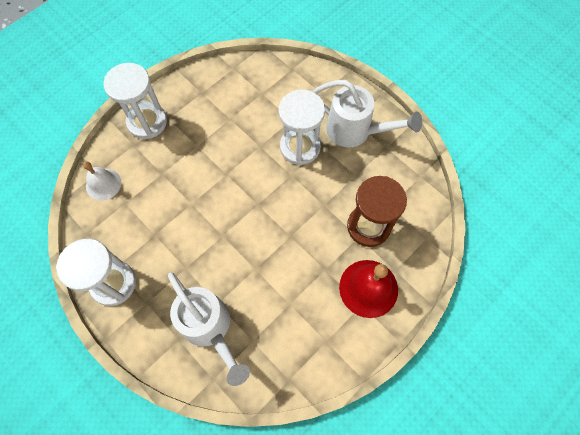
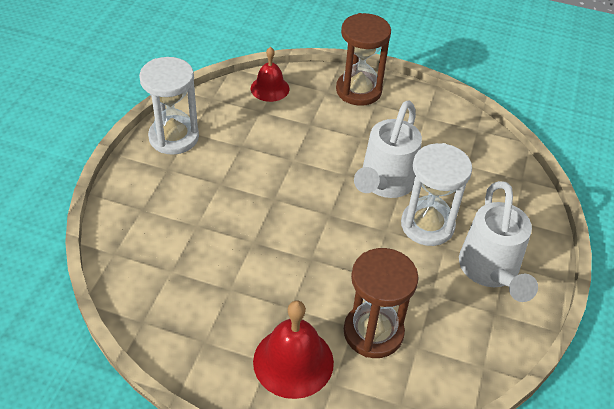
camera: 60 degrees right, 20 degrees down
white bell [83,161,121,201] -> red bell [251,47,289,102]
white hourglass [104,63,167,139] -> brown hourglass [336,13,391,106]
white watering can [168,272,250,386] -> white watering can moved to [354,100,422,198]

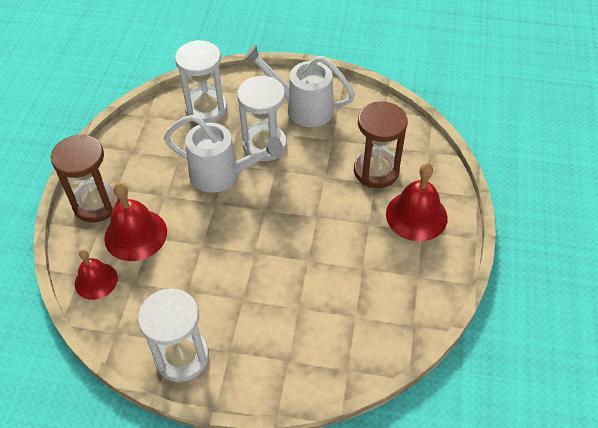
camera: 95 degrees left, 5 degrees up
white watering can [459,181,538,302] -> white watering can turned 150 degrees counterclockwise [243,44,355,127]
none -> red bell [104,183,167,261]
none -> white hourglass [175,40,227,123]

